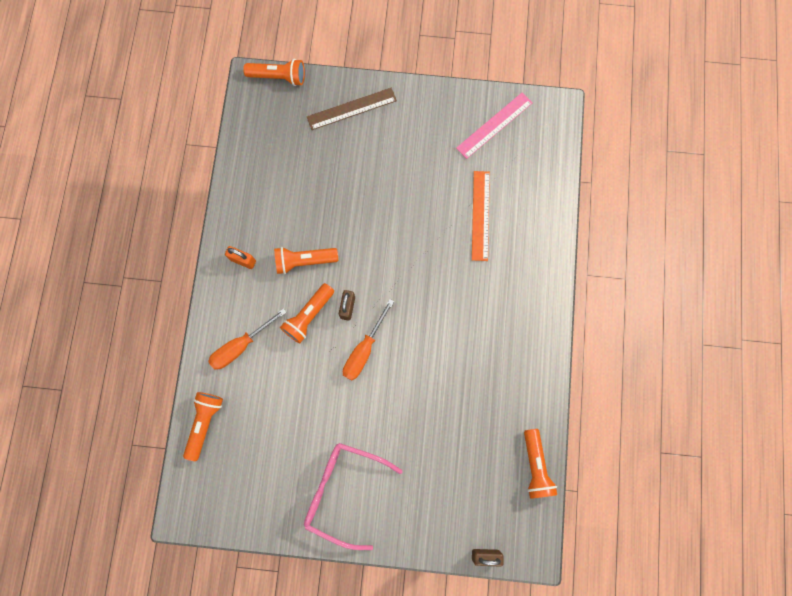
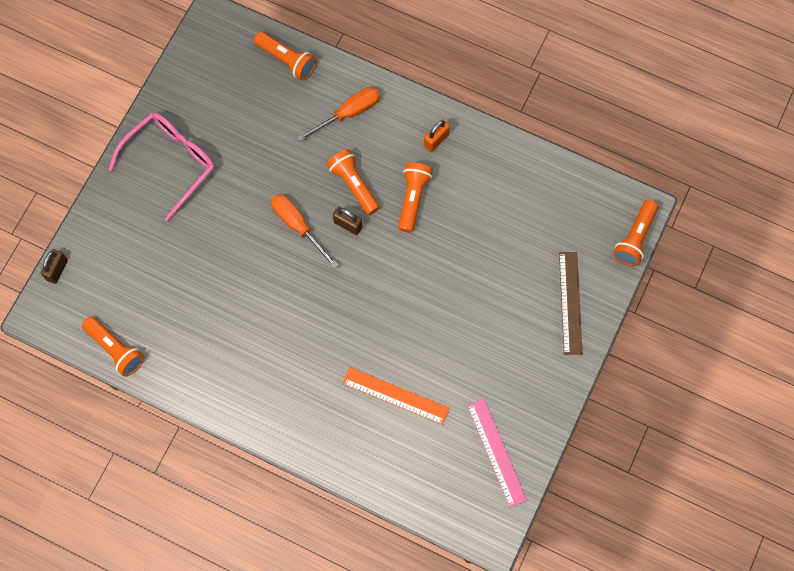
camera: 110 degrees right, 5 degrees down
orange screwdriver [208,308,287,370] -> orange screwdriver turned 75 degrees clockwise [297,87,380,141]
orange flashlight [524,429,557,499] -> orange flashlight turned 150 degrees counterclockwise [82,316,144,377]

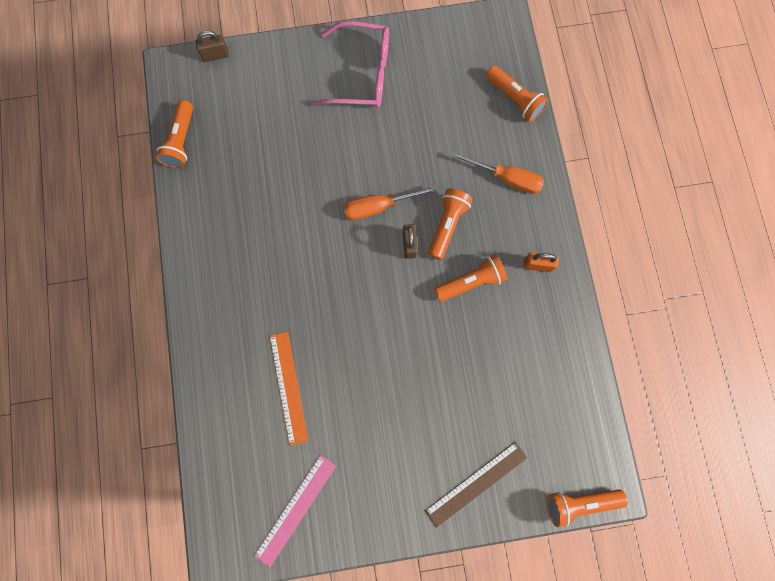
camera: 55 degrees right, 5 degrees up
orange flashlight [254,31,317,80] -> orange flashlight turned 45 degrees counterclockwise [486,66,548,122]
orange screwdriver [271,194,339,269] -> orange screwdriver turned 120 degrees counterclockwise [343,185,438,220]

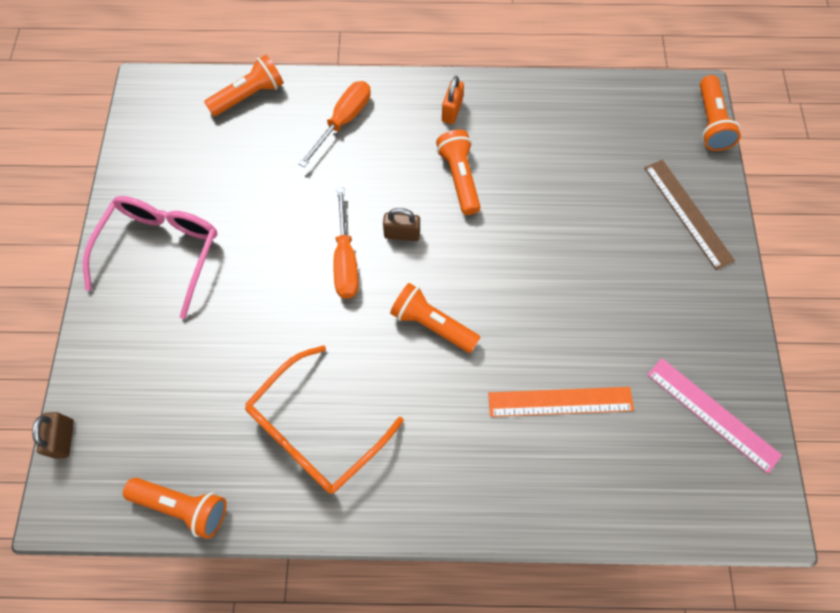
camera: 80 degrees left, 10 degrees down
orange flashlight [428,188,473,260] -> orange flashlight moved to [390,283,481,353]
none -> orange glasses [245,345,404,494]

